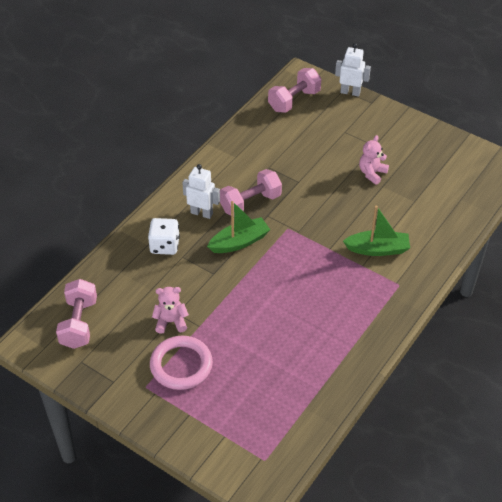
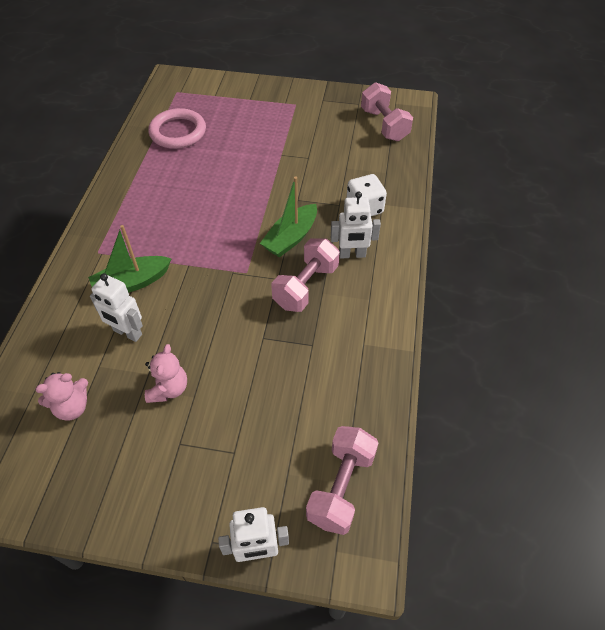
camera: 155 degrees right, 5 degrees up
pink ring [150,336,213,390] -> pink ring moved to [148,108,206,149]
pink teddy bear [152,287,189,334] -> pink teddy bear moved to [35,372,88,421]
none -> white robot [90,273,143,342]

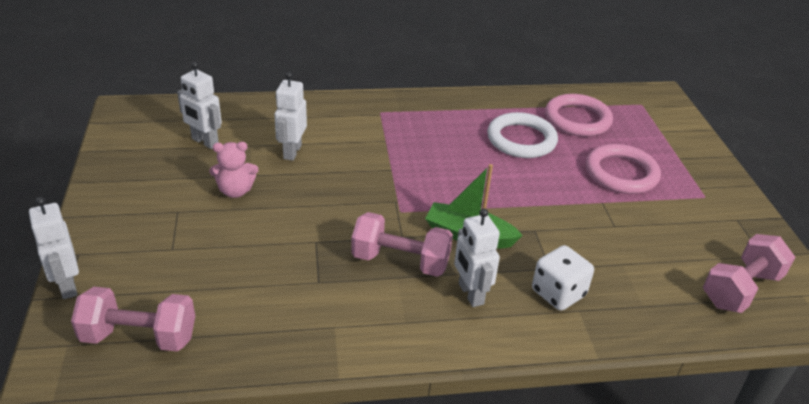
camera: 70 degrees right, 15 degrees down
pink teddy bear [35,372,88,421] -> white robot [177,62,222,149]
green boat [88,225,172,293] -> none
none -> white ring [487,112,558,158]
none -> pink ring [586,144,661,194]

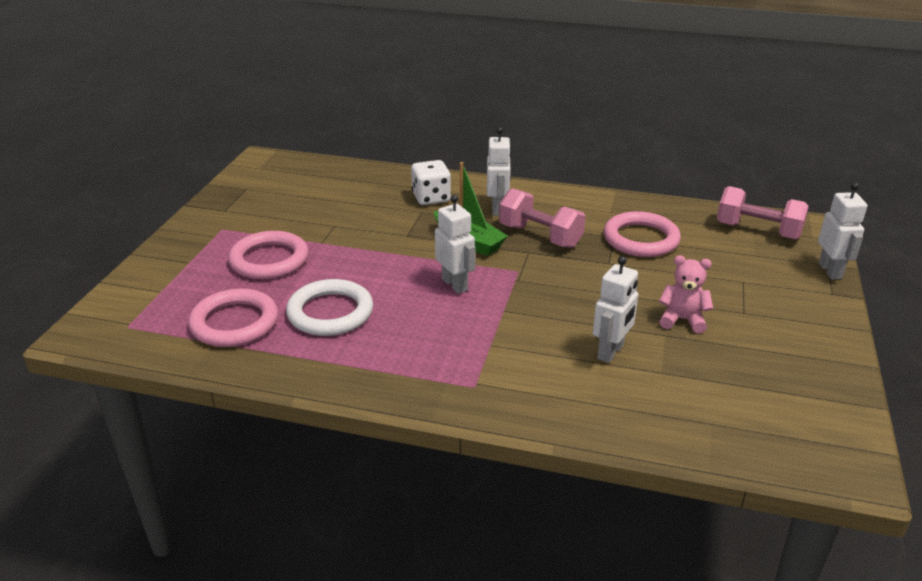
camera: 155 degrees left, 5 degrees down
white robot [177,62,222,149] -> white robot moved to [435,195,476,294]
pink dumbbell [703,234,795,313] -> none
none -> pink ring [604,211,681,257]

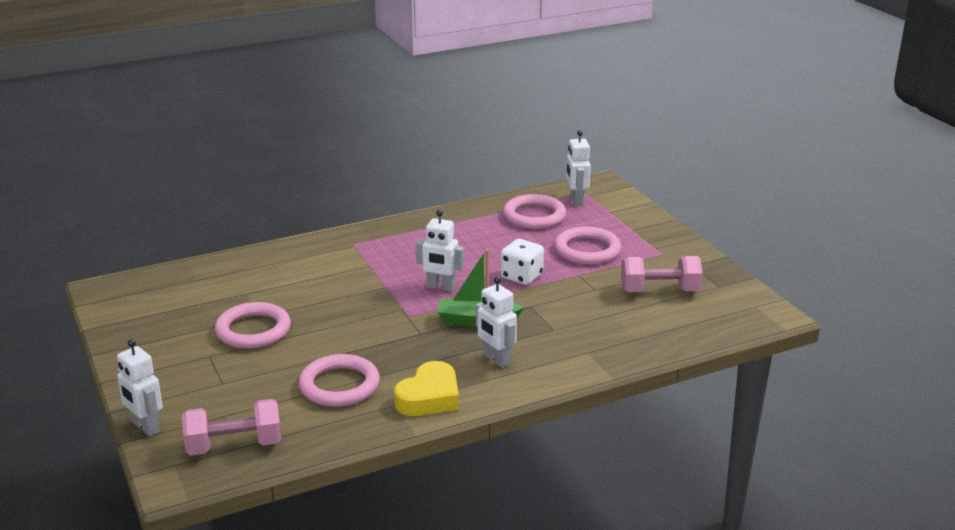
camera: 140 degrees right, 5 degrees down
white ring [286,279,373,336] -> none
white dice [411,160,451,205] -> white dice moved to [501,239,544,285]
pink dumbbell [499,188,585,248] -> pink dumbbell moved to [621,256,703,292]
white robot [593,256,638,363] -> white robot moved to [566,130,591,206]
pink teddy bear [659,256,713,333] -> pink ring [215,302,291,349]
none -> yellow heart [394,361,459,416]

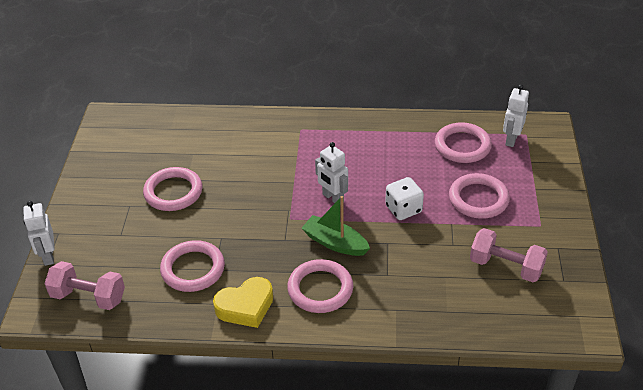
camera: 30 degrees right, 15 degrees up
white robot [476,276,517,368] -> pink ring [287,259,353,313]

